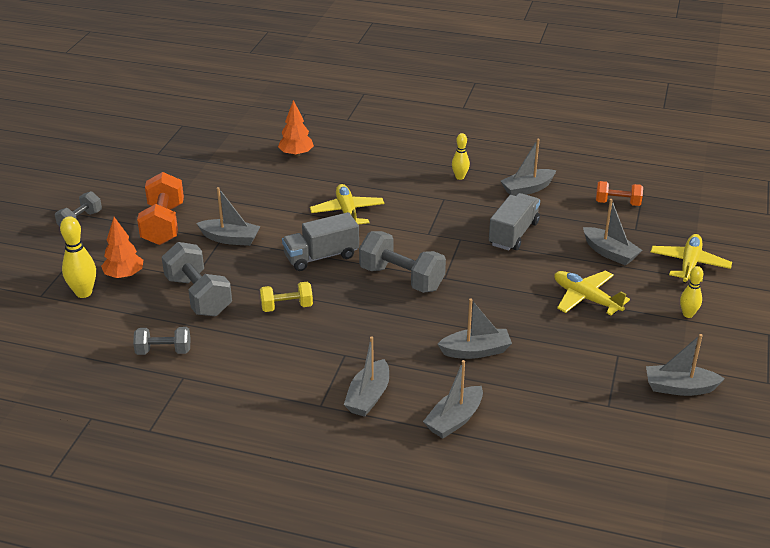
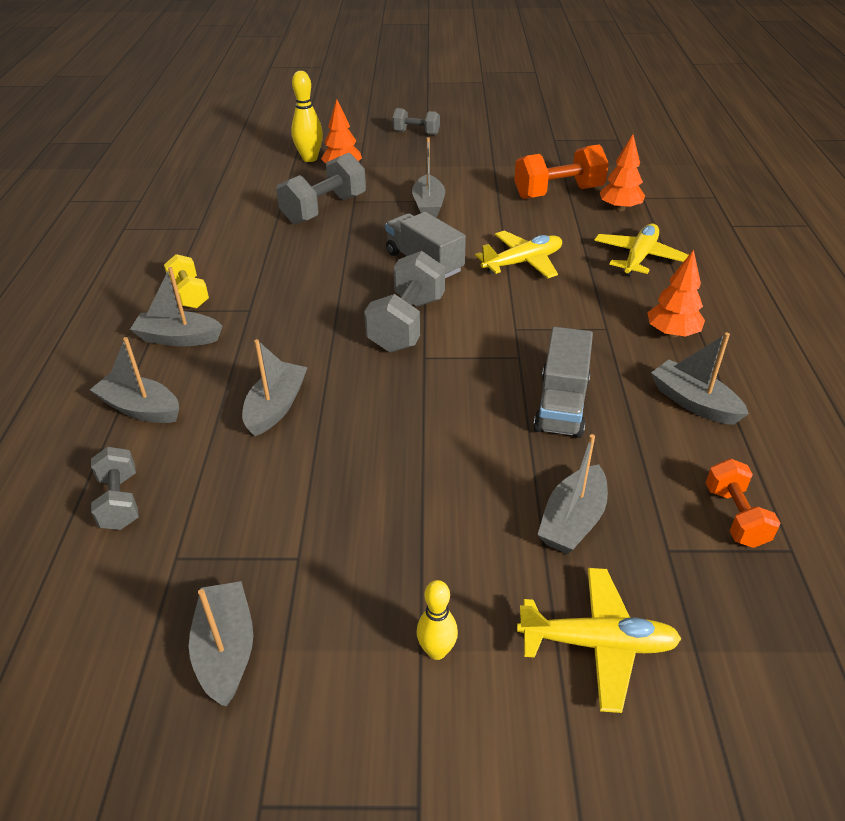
camera: 75 degrees right, 5 degrees up
grey dumbbell [133,327,191,355] -> grey dumbbell moved to [91,447,138,530]
orange dumbbell [137,172,184,245] -> orange dumbbell moved to [514,144,609,199]
yellow dumbbell [260,282,313,312] -> yellow dumbbell moved to [164,254,209,309]
grey boat [438,298,512,359] -> grey boat turned 135 degrees counterclockwise [242,339,308,436]
yellow bowling pin [452,133,470,180] -> orange tree [647,249,705,338]
grey truck [489,193,540,251] -> grey truck turned 90 degrees clockwise [533,327,593,438]
yellow plane [554,271,630,315] -> yellow plane moved to [594,224,689,276]

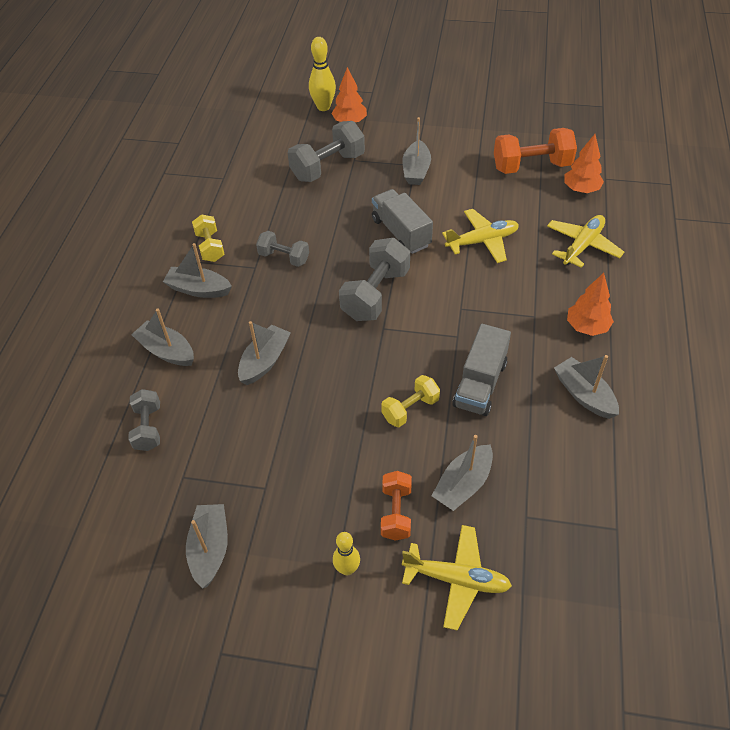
camera: 10 degrees right, 10 degrees up
grey dumbbell [393,108,440,135] -> grey dumbbell moved to [256,231,309,267]
orange dumbbell [706,459,780,548] -> orange dumbbell moved to [381,471,412,541]
none -> yellow dumbbell [381,375,440,427]

